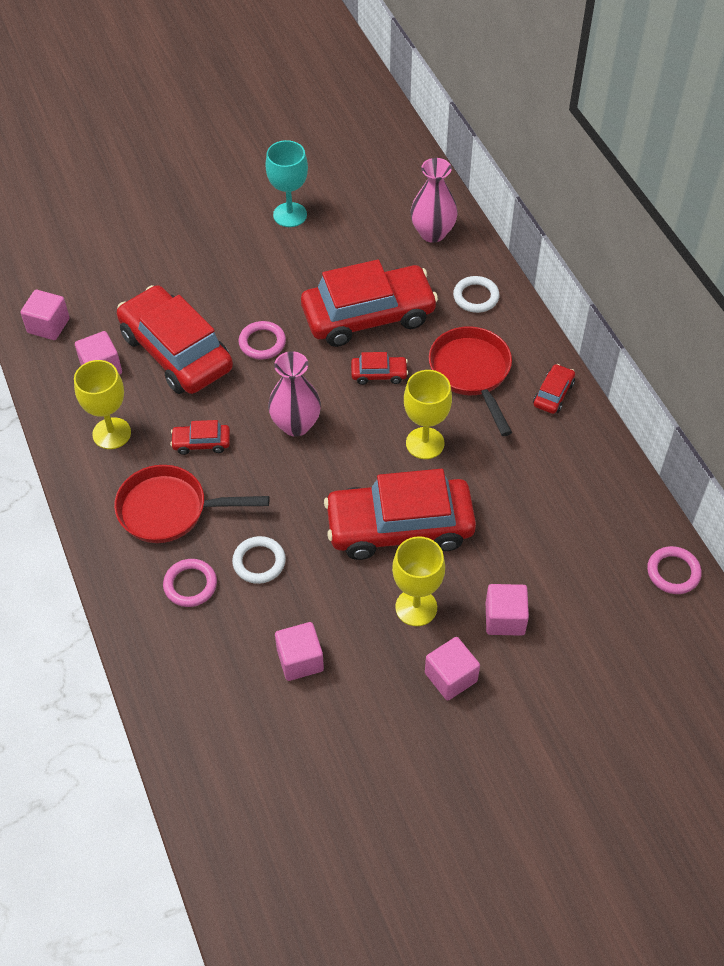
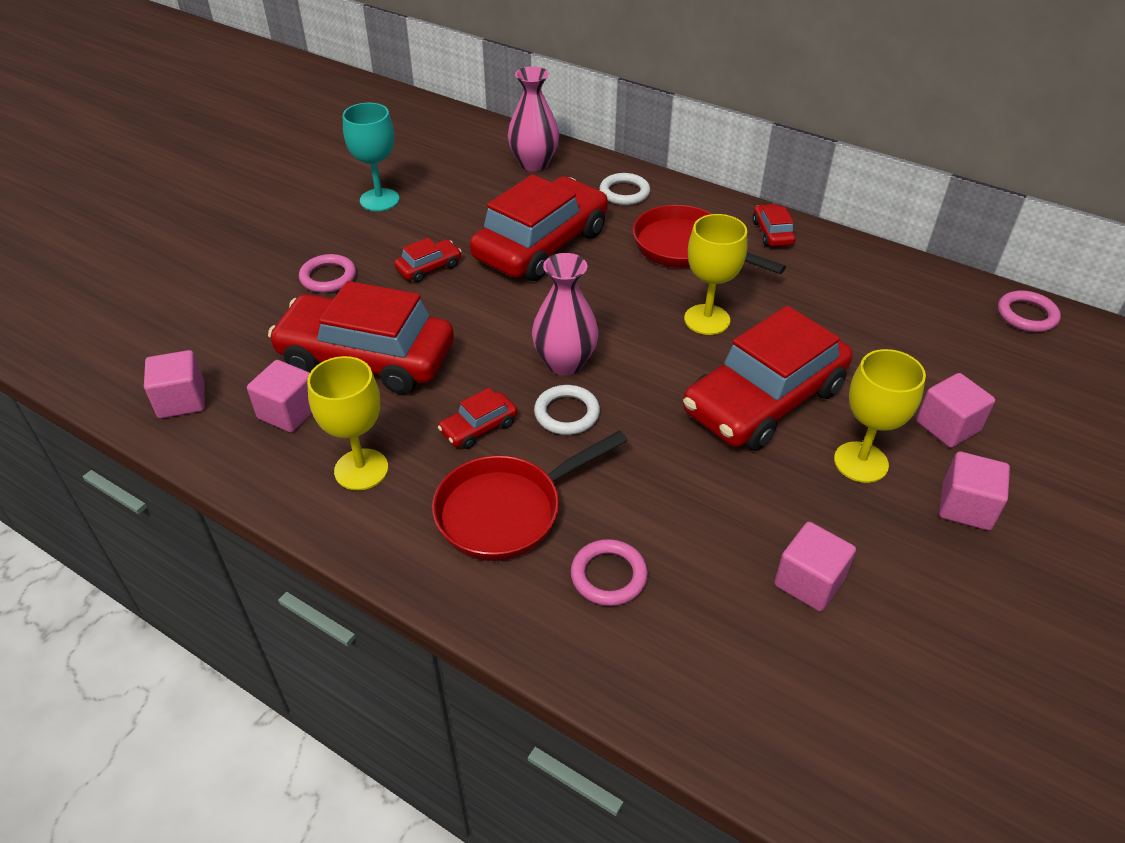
camera: 35 degrees left, 10 degrees down
white ring [232,536,286,584] -> white ring moved to [534,385,600,435]
pink ring [238,321,286,359] -> pink ring moved to [299,254,356,293]
red car [351,352,408,385] -> red car moved to [394,238,462,282]

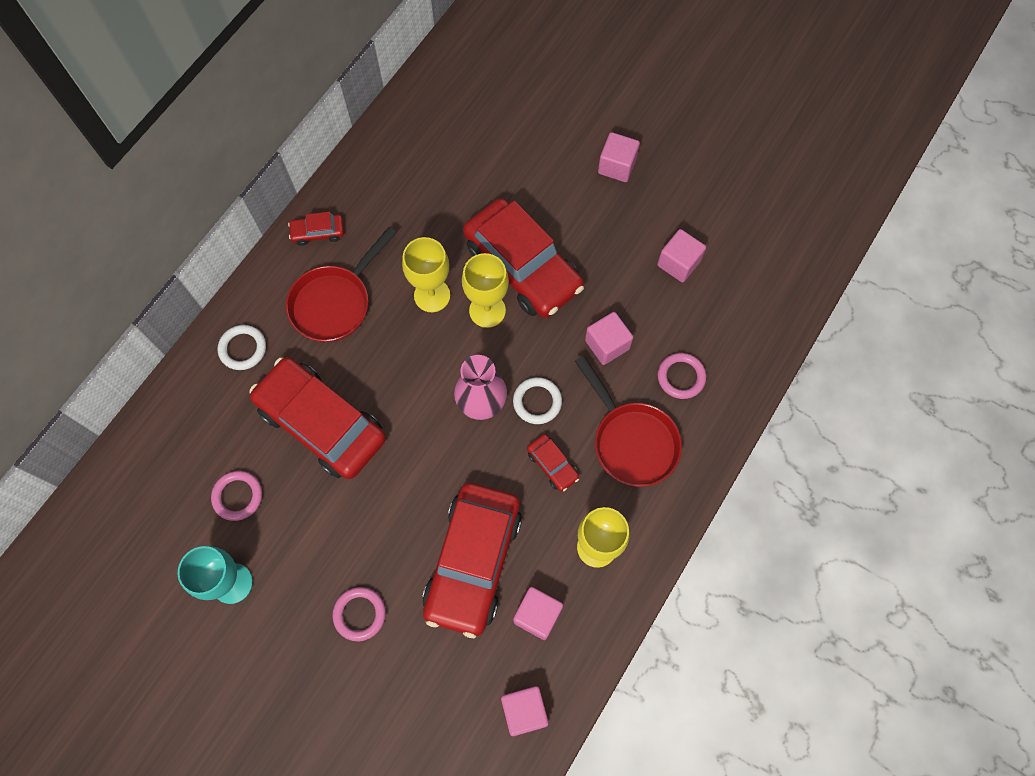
camera: 90 degrees left, 25 degrees up
red car [394,238,462,282] -> none
pink vase [508,66,559,171] -> none
yellow goblet [834,349,926,483] -> yellow goblet moved to [462,253,509,328]
pink cube [916,373,995,448] -> pink cube moved to [585,312,633,365]
pink ring [998,290,1061,332] -> pink ring moved to [211,471,262,521]

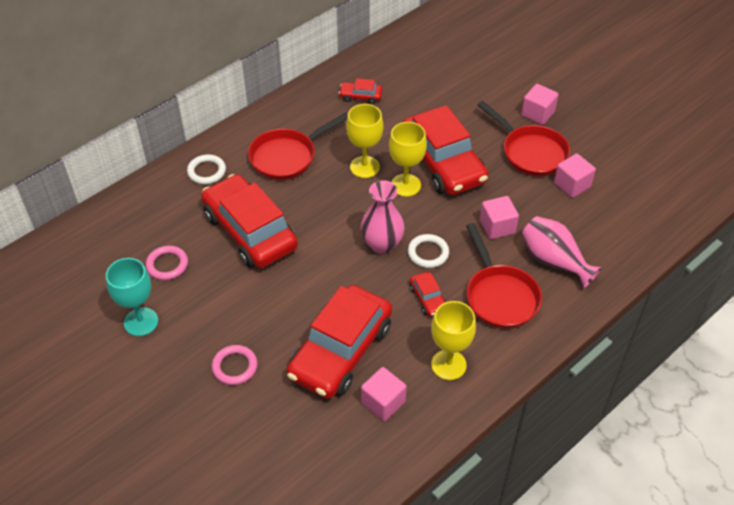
camera: 15 degrees right, 20 degrees down
red car [288,212,344,246] -> red car moved to [339,78,382,104]
pink cube [501,686,549,736] -> none
pink ring [658,353,706,399] -> pink vase [522,216,602,289]
none -> red pan [477,101,570,177]

